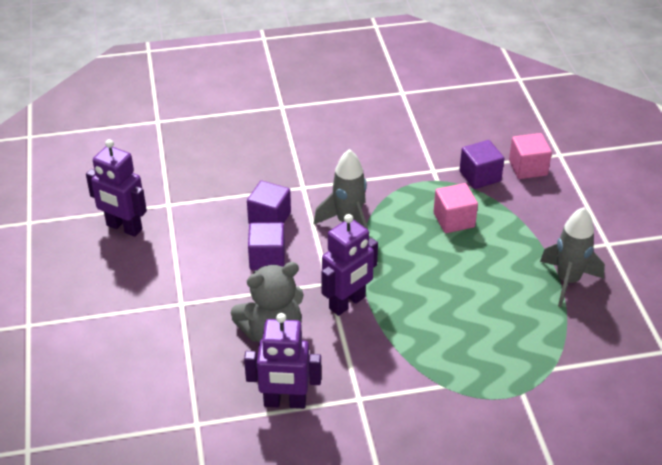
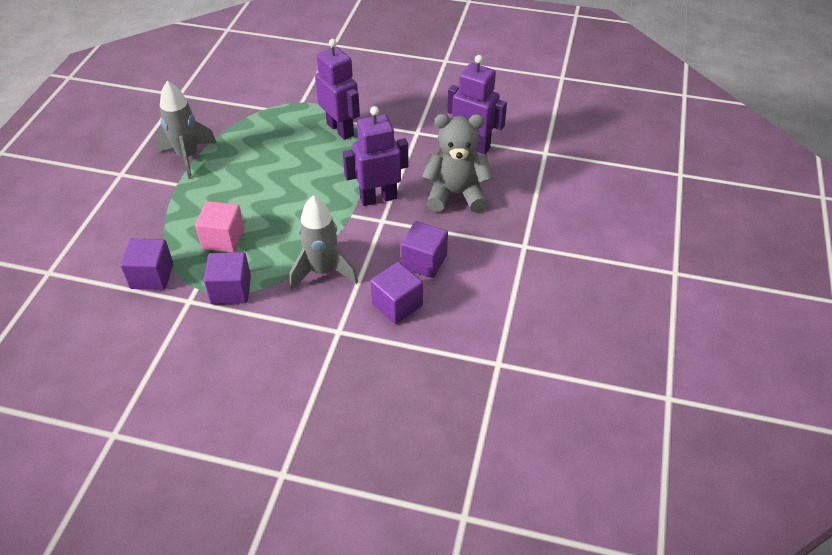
camera: 155 degrees left, 5 degrees up
purple robot [86,139,147,237] -> purple robot moved to [315,39,360,140]
pink cube [509,133,552,179] -> none
none -> purple cube [204,252,251,304]

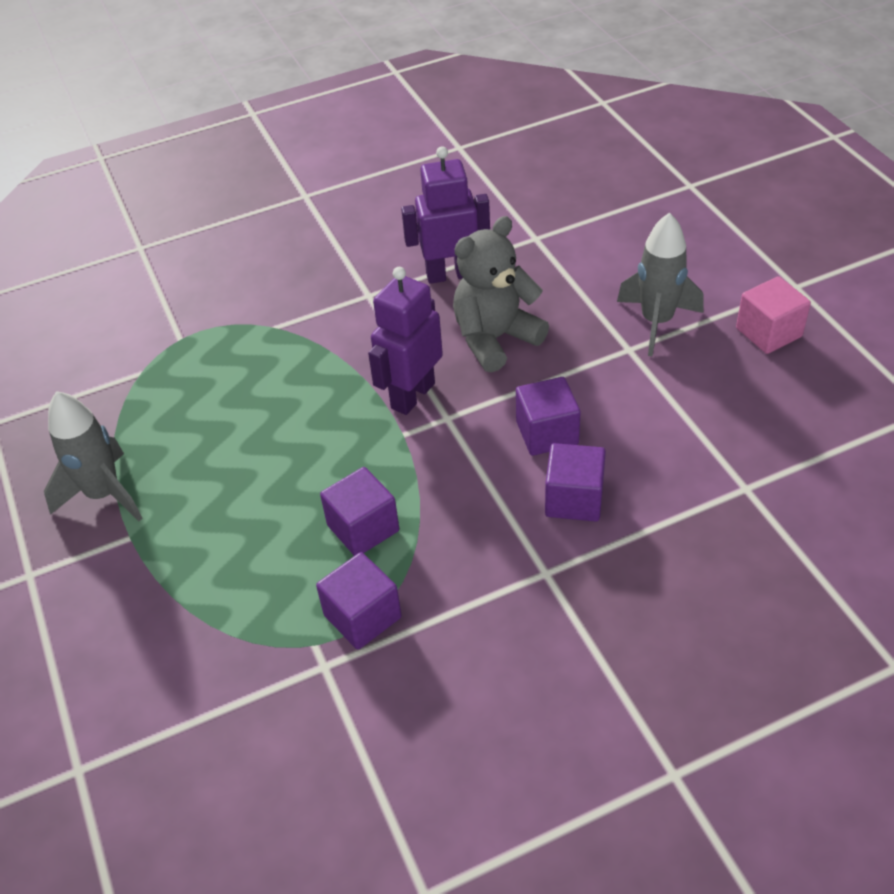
camera: 35 degrees left, 0 degrees up
purple cube [120,239,173,290] -> purple cube moved to [320,467,399,556]
pink cube [195,201,245,252] -> pink cube moved to [736,276,811,354]
grey rocket [289,195,358,290] -> grey rocket moved to [617,212,704,356]
purple robot [315,39,360,140] -> none

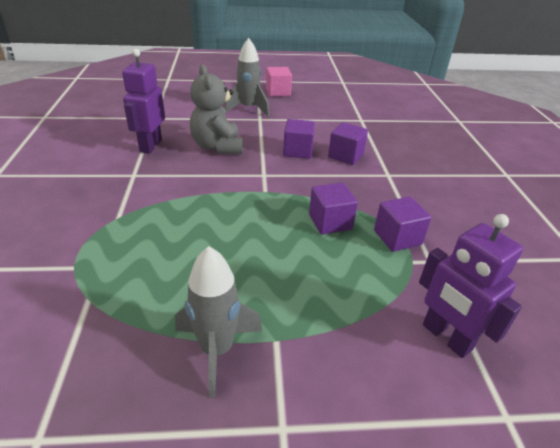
camera: 75 degrees left, 10 degrees down
purple robot [368,267,443,415] -> purple robot moved to [419,214,523,358]

